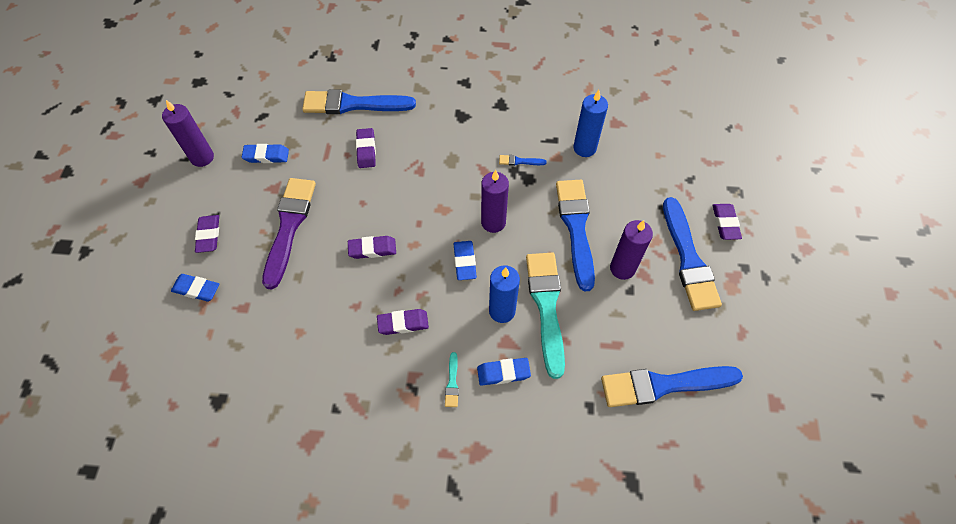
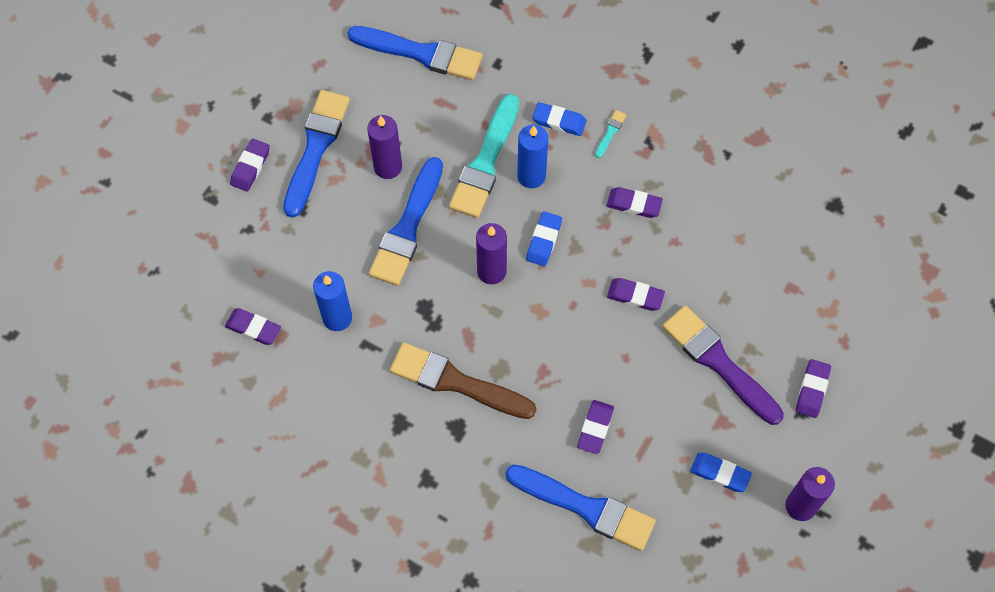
camera: 155 degrees left, 5 degrees up
blue eraser [171,274,219,302] -> none
purple brush [262,178,316,290] -> purple brush turned 105 degrees clockwise [662,306,784,425]
blue brush [499,155,546,166] -> none
none -> purple eraser [225,308,281,345]
none -> brown brush [390,342,536,419]

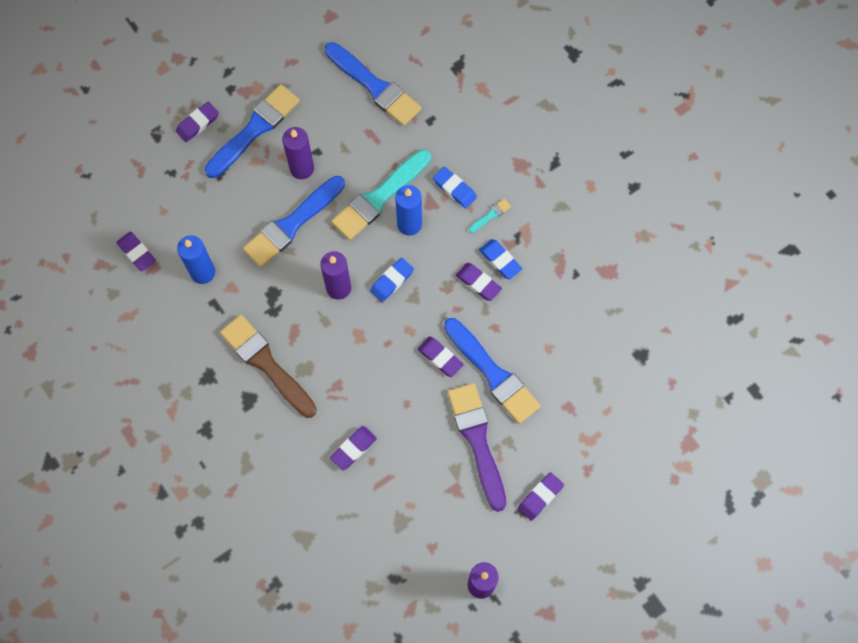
camera: 25 degrees right, 5 degrees up
blue brush [505,465,656,551] -> blue brush moved to [444,318,541,424]
blue eraser [690,453,752,492] -> blue eraser moved to [479,239,522,279]

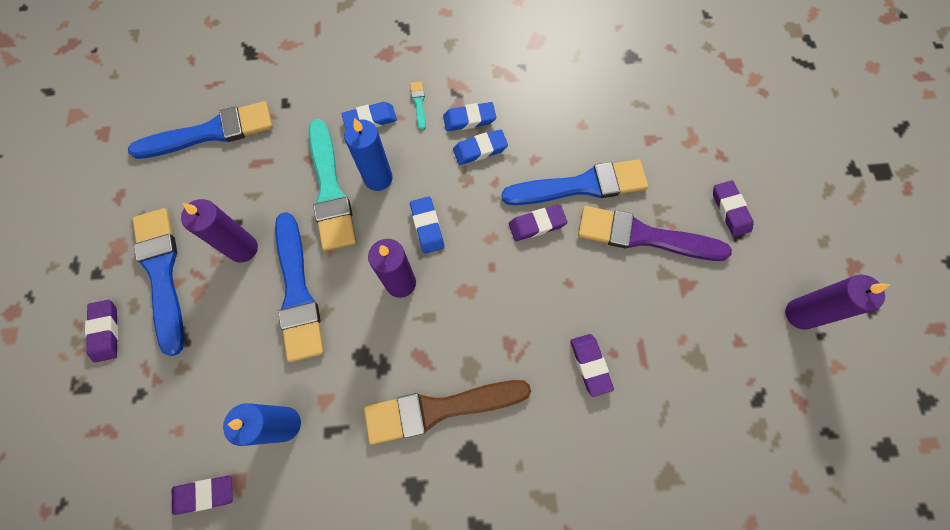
camera: 60 degrees left, 0 degrees up
purple eraser [456,263,502,301] -> blue eraser [453,129,508,165]

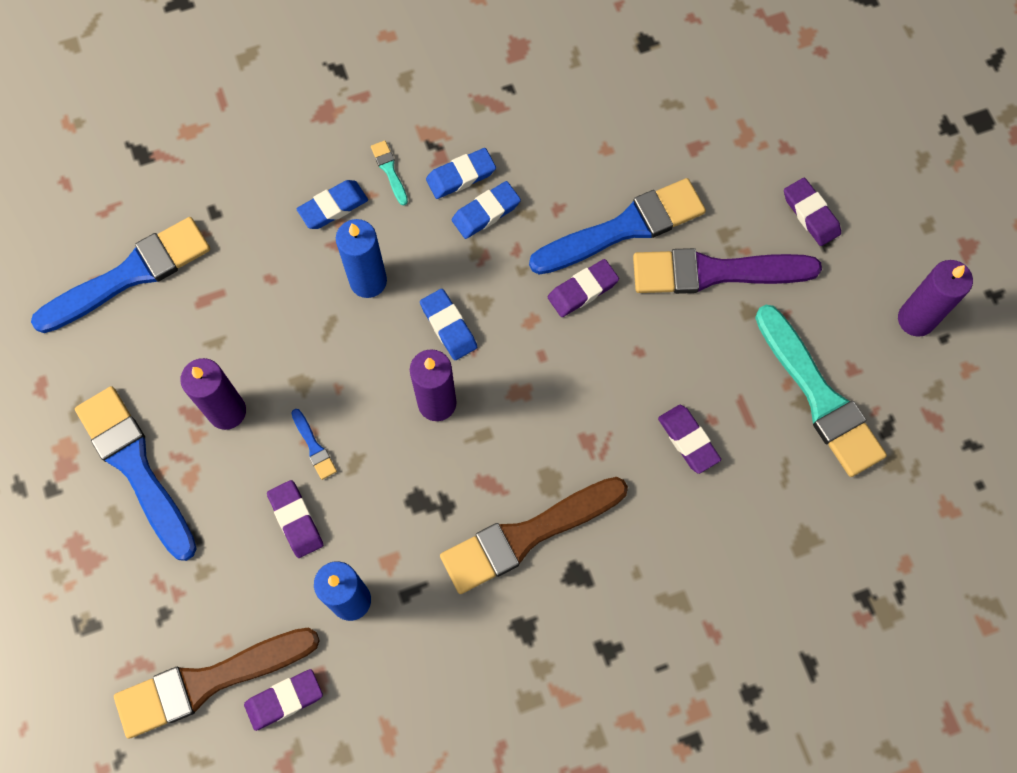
camera: 15 degrees left, 0 degrees up
purple eraser [85,300,118,362] -> purple eraser moved to [267,480,323,558]
blue brush [275,212,324,362] -> blue brush [291,409,337,480], size x0.40
turquoise brush [308,119,356,251] -> turquoise brush moved to [755,305,887,477]
none -> brown brush [114,628,320,739]

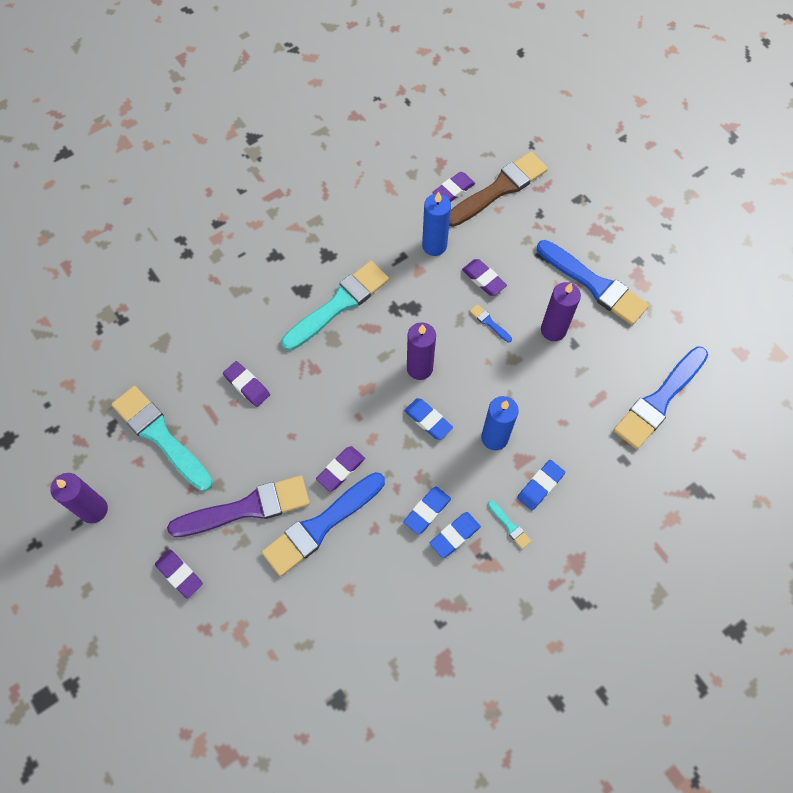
camera: 165 degrees right, 5 degrees down
brown brush [440,477,628,594] -> turquoise brush [281,261,389,351]

